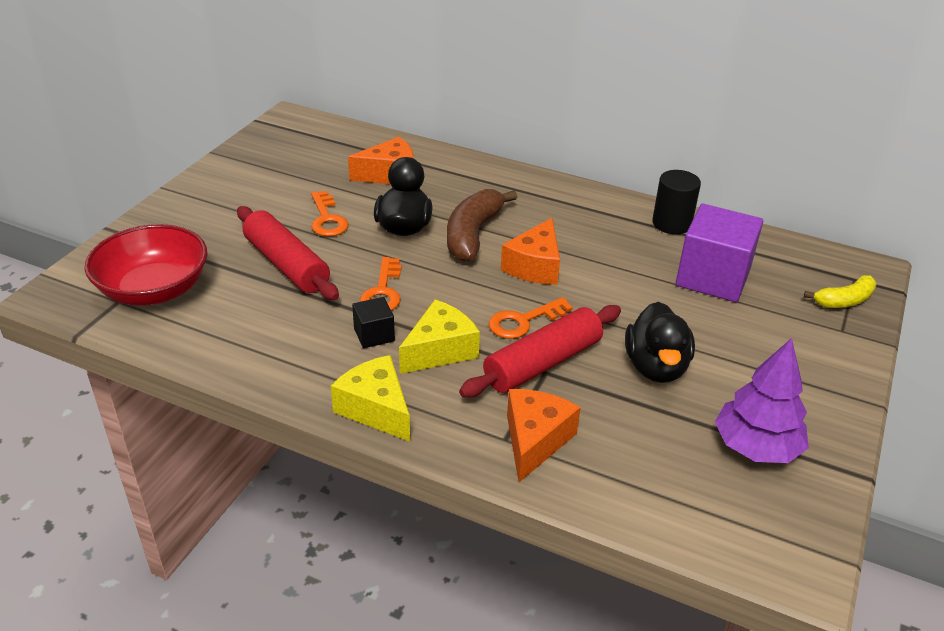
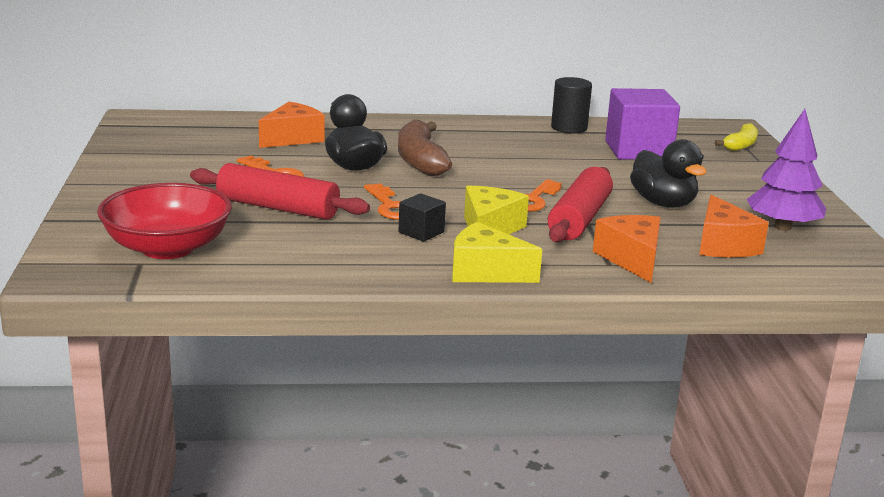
camera: 30 degrees left, 15 degrees down
orange cheese [501,218,560,285] -> orange cheese moved to [699,195,769,258]

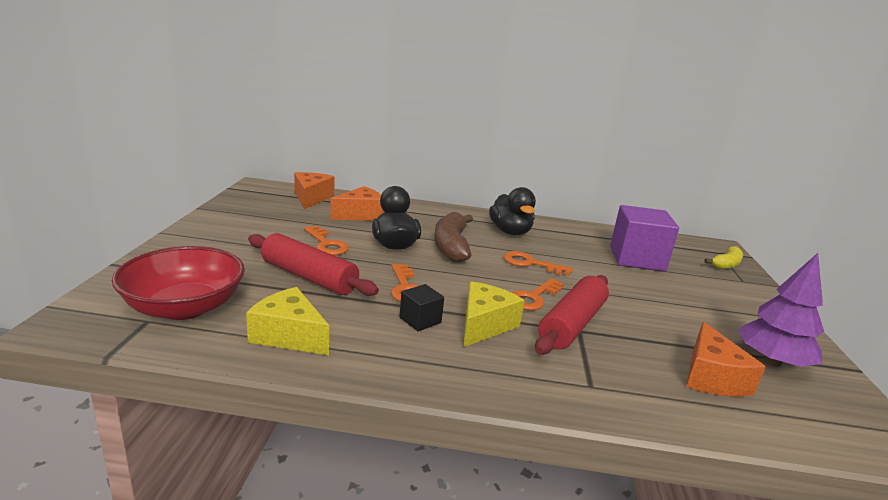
camera: 10 degrees right, 0 degrees up
yellow cheese [452,222,542,283] -> yellow cheese moved to [246,287,329,355]
black cylinder [551,77,592,133] -> none
orange cheese [593,215,661,283] -> orange cheese moved to [294,172,335,209]
black duck [630,139,707,208] -> black duck moved to [489,187,536,235]
none -> orange key [504,251,573,276]

